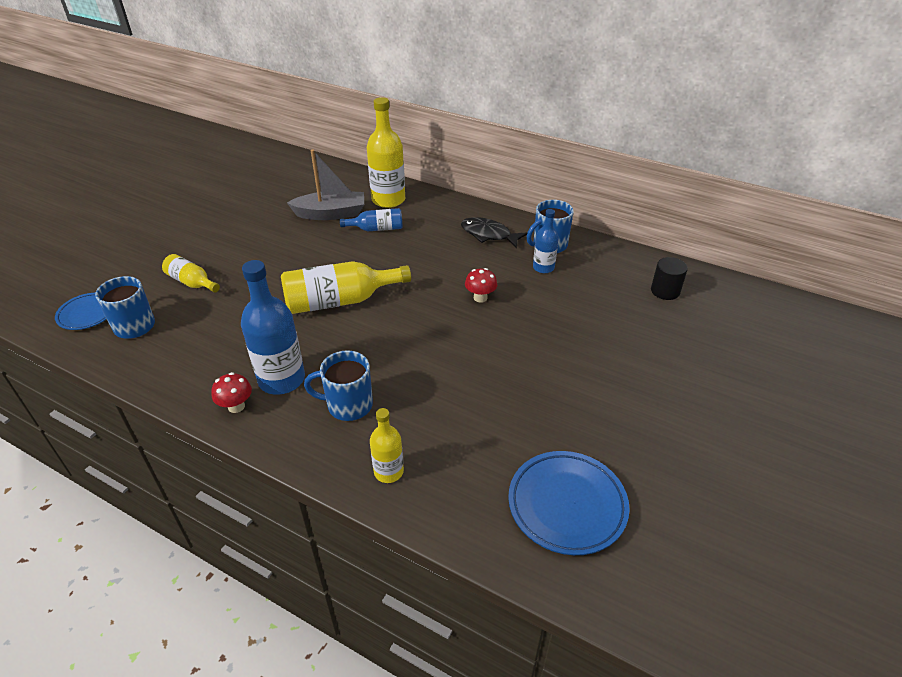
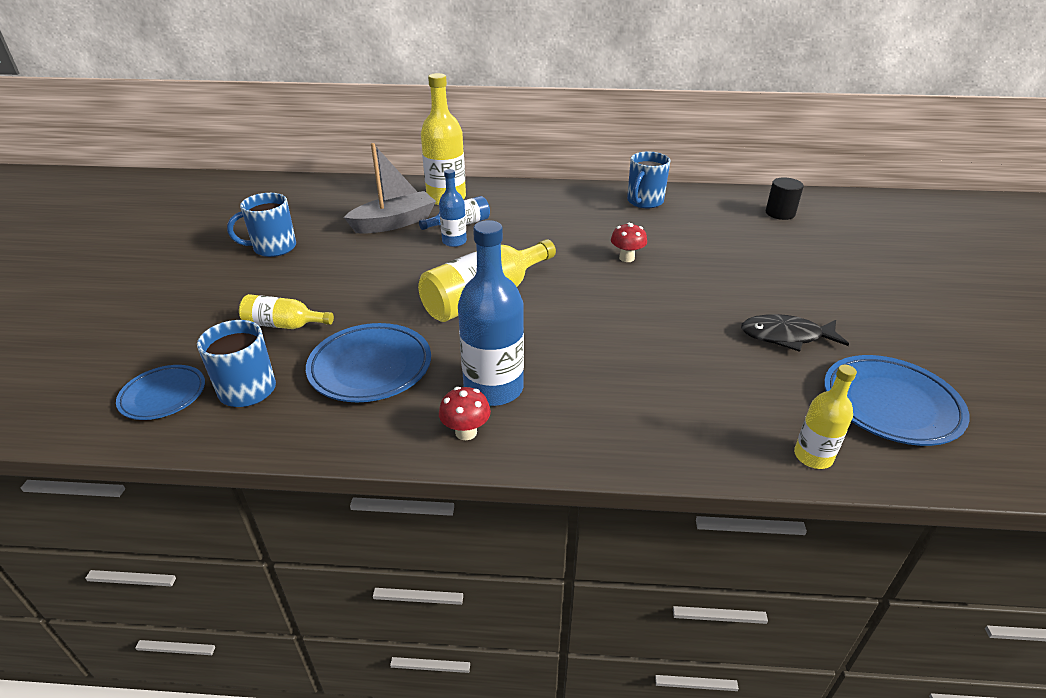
camera: 25 degrees left, 5 degrees down
blue mug [304,350,373,421] -> blue mug moved to [227,193,296,257]
yellow bottle [370,408,404,483] -> yellow bottle moved to [794,365,857,469]
black fish [461,217,527,248] -> black fish moved to [741,314,849,352]
blue bottle [533,209,559,273] -> blue bottle moved to [439,169,467,247]
none -> blue plate [306,323,431,402]

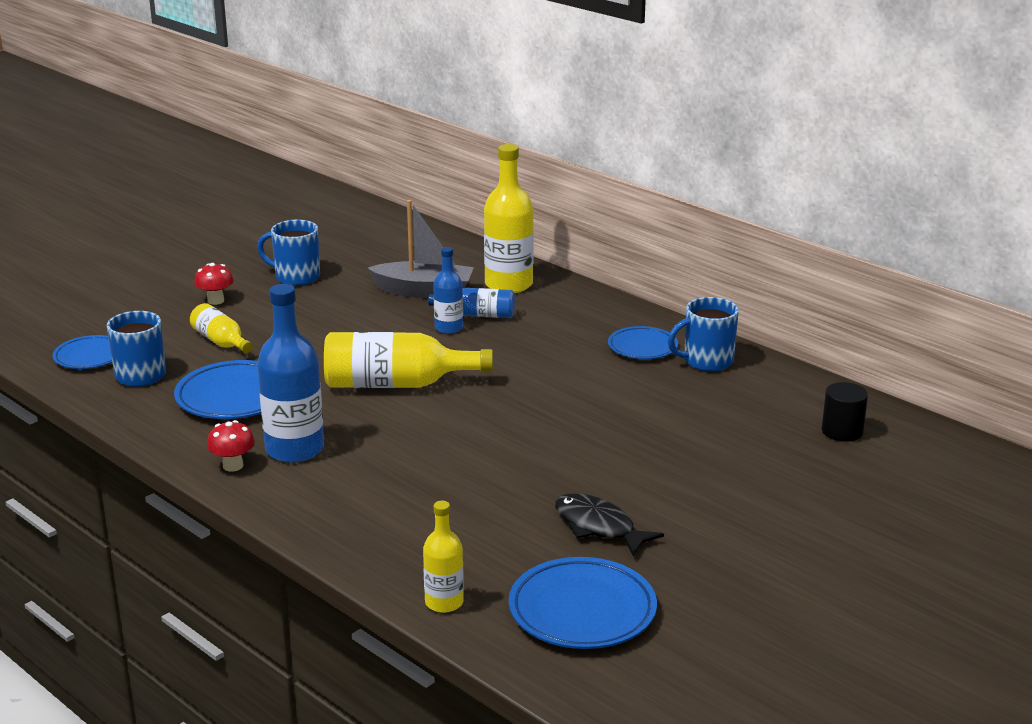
camera: 40 degrees right, 10 degrees down
red mushroom [611,223,647,262] -> red mushroom moved to [194,263,234,305]
none -> blue plate [608,326,678,359]

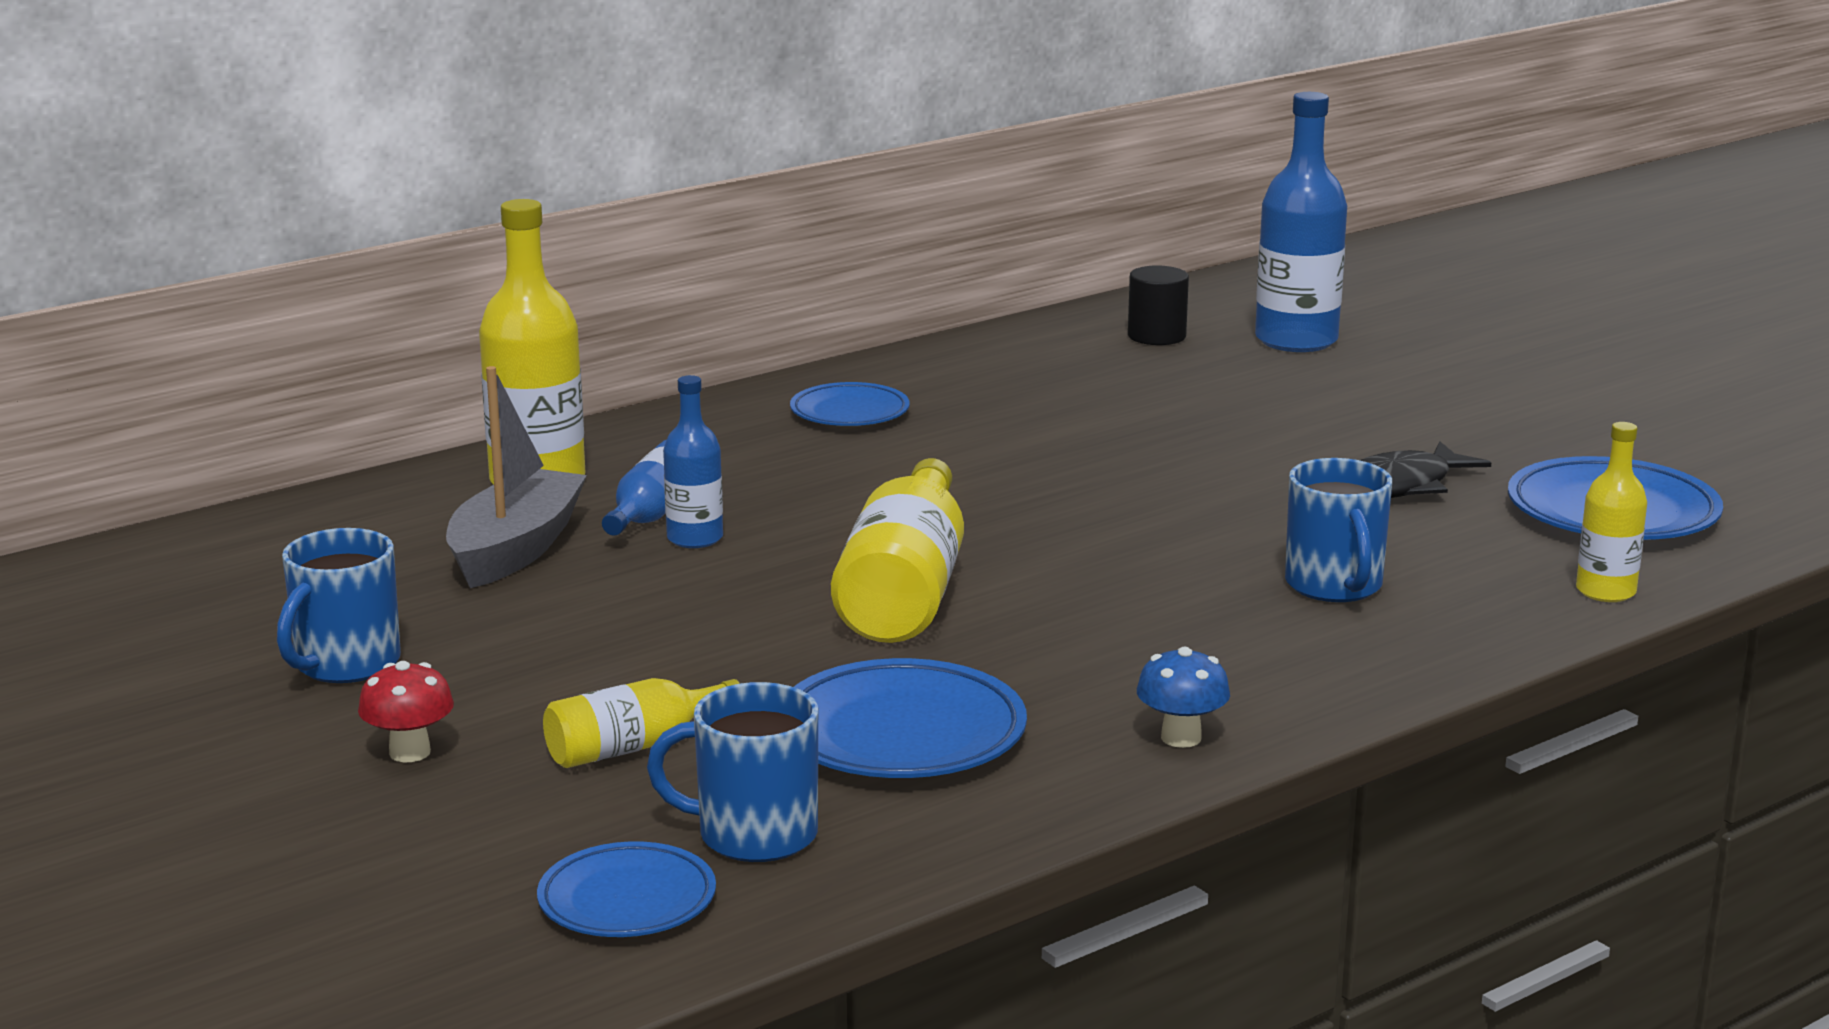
camera: 80 degrees left, 5 degrees down
red mushroom [207,420,255,472] -> blue mushroom [1137,647,1230,748]
blue bottle [257,284,324,463] -> blue bottle moved to [1255,92,1347,352]
blue mug [668,297,739,372] -> blue mug moved to [1285,458,1392,602]

